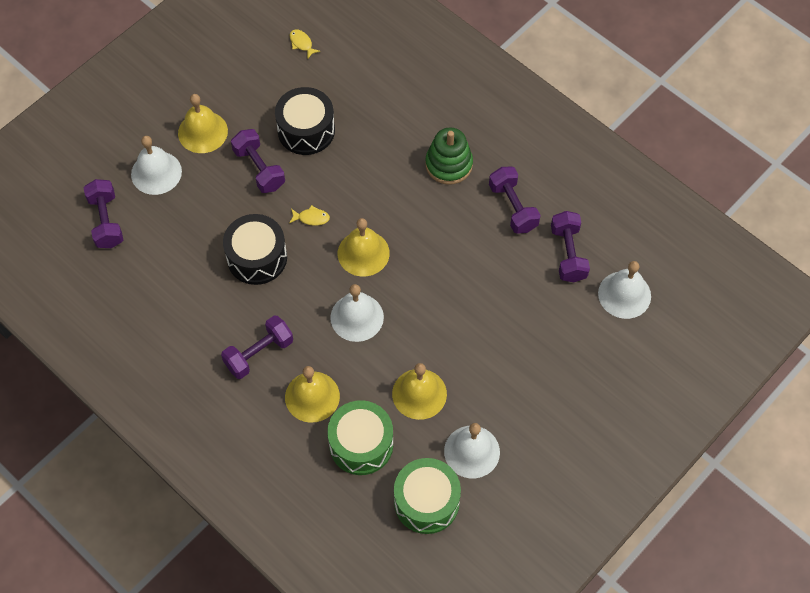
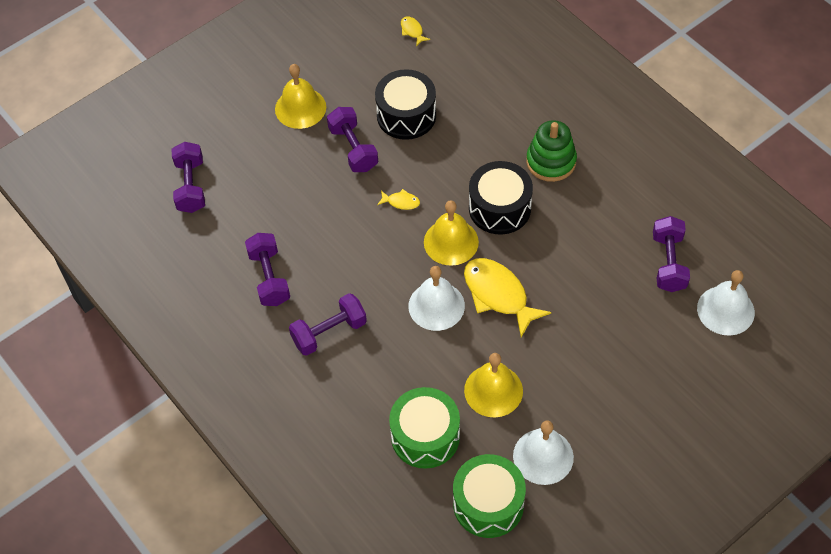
camera: 10 degrees right, 5 degrees down
white bell [131,136,182,195] -> none
black drum [223,214,287,285] -> black drum moved to [469,161,533,234]
yellow bell [285,366,340,423] -> none
purple dumbbell [489,166,541,234] -> purple dumbbell moved to [245,233,290,306]
none -> yellow fish [464,258,551,337]

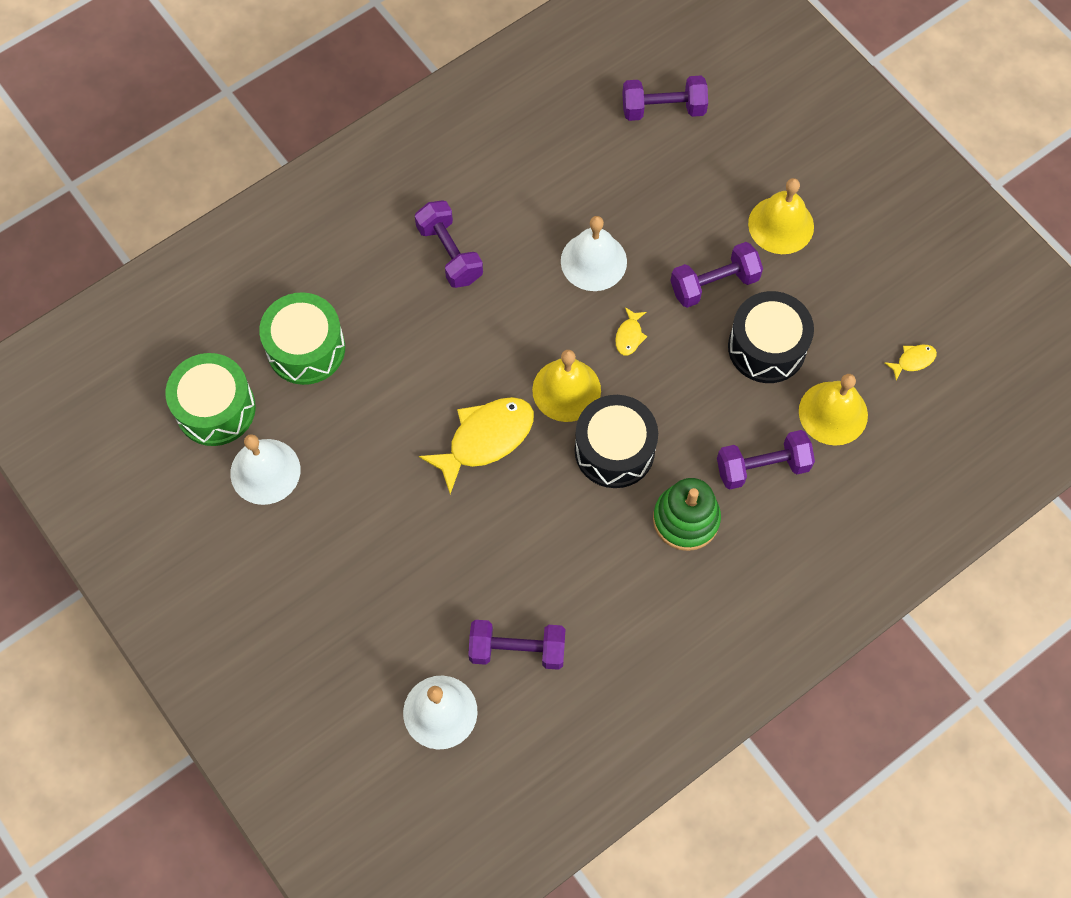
camera: 90 degrees right, 10 degrees up
purple dumbbell [245,233,290,306] -> purple dumbbell moved to [717,430,815,489]
white bell [408,266,465,331] -> white bell moved to [561,216,627,291]
yellow bell [464,353,523,417] -> yellow bell moved to [799,374,868,445]

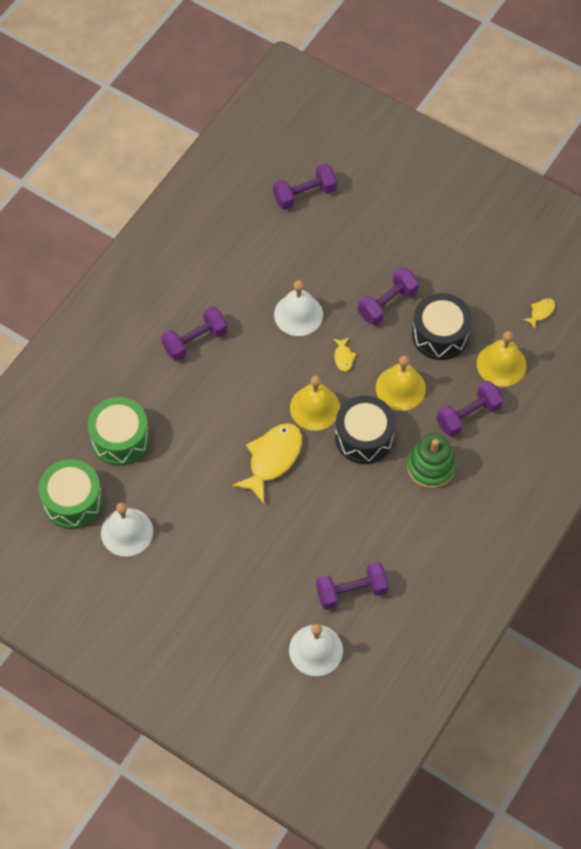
camera: 20 degrees left, 5 degrees down
purple dumbbell [415,200,483,288] -> purple dumbbell turned 75 degrees counterclockwise [161,307,228,361]
yellow bell [748,178,814,254] -> yellow bell moved to [376,355,426,411]

